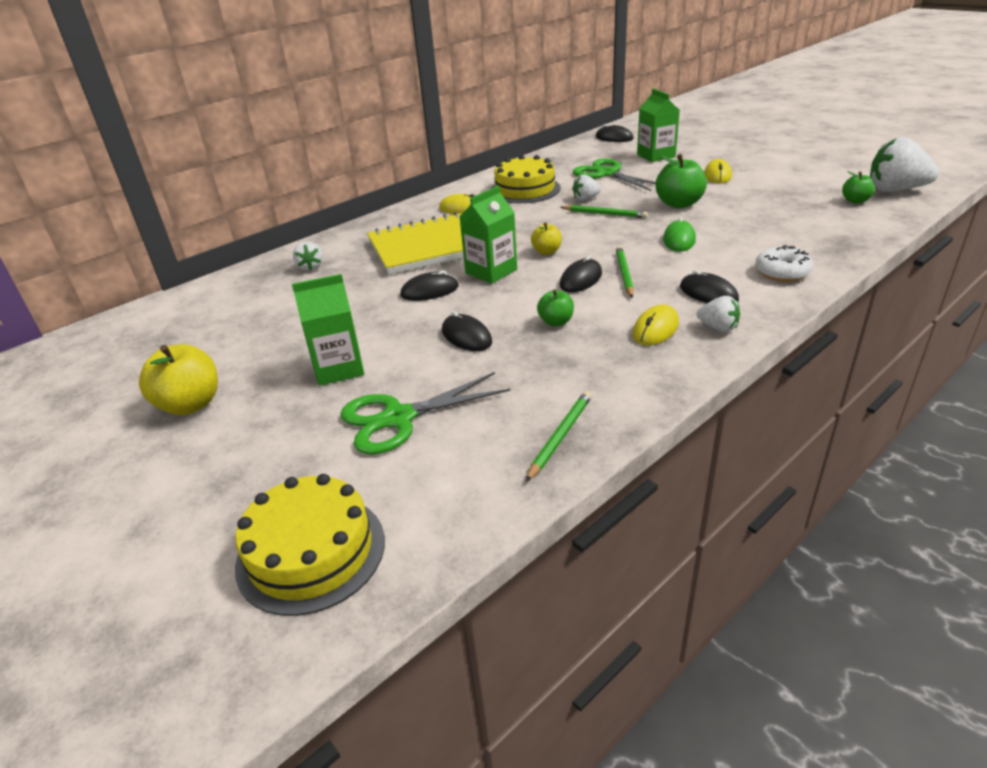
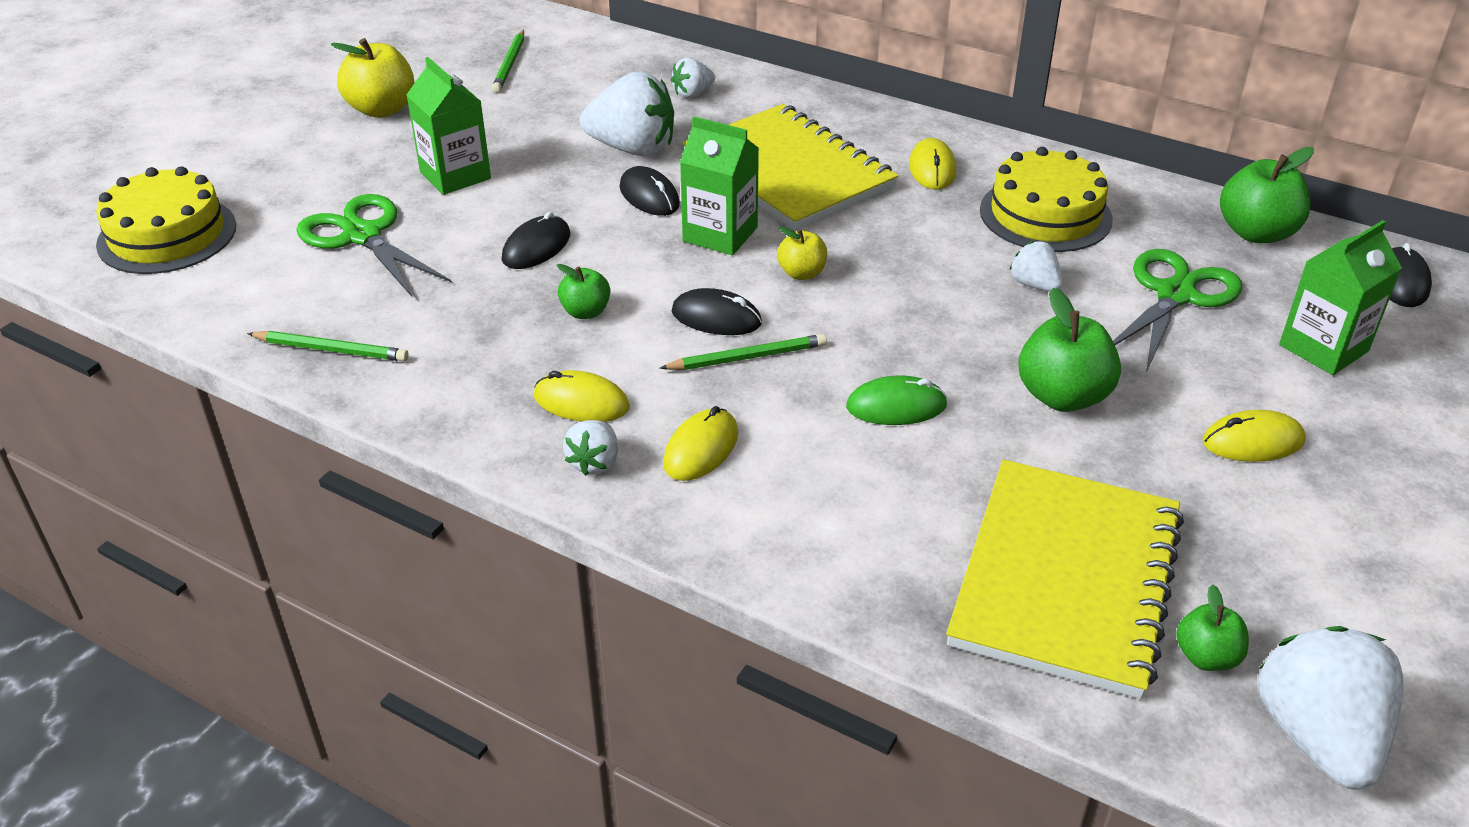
camera: 70 degrees right, 5 degrees up
green pencil [560,205,648,218] -> green pencil moved to [492,30,524,93]
black mouse [680,270,739,303] -> yellow mouse [663,406,738,481]
white donut [755,245,813,282] -> none
none -> white strawberry [580,72,674,156]
none -> yellow notebook [946,460,1184,699]
none -> green apple [1220,147,1314,243]

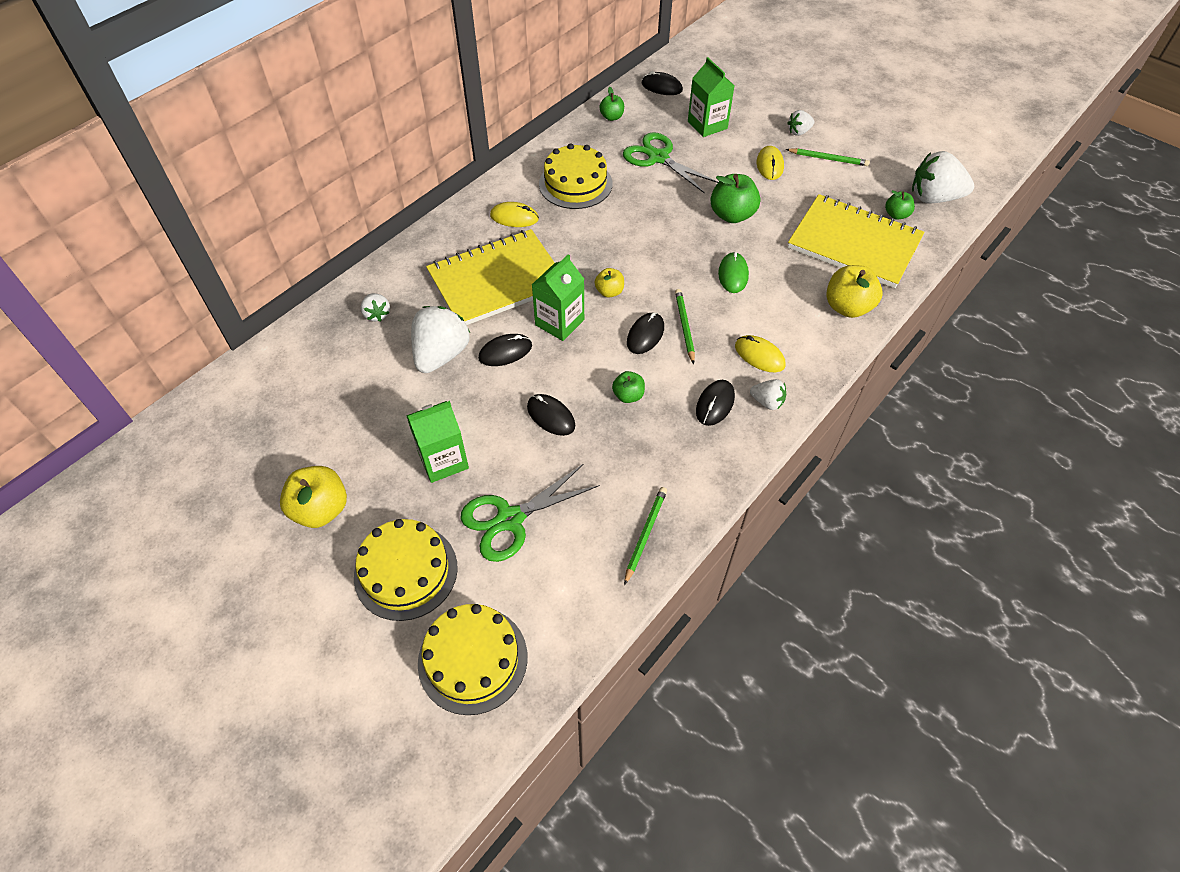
camera: 80 degrees left, 15 degrees up
green pencil [492,30,524,93] -> green pencil moved to [786,148,870,166]
yellow mouse [534,370,630,422] -> black mouse [696,380,735,426]
white strawberry [1010,241,1062,291] -> white strawberry moved to [787,110,814,136]
green apple [1220,147,1314,243] -> green apple [599,87,624,121], size x0.57
none -> yellow cake [354,519,458,621]
none -> yellow apple [826,265,882,318]

